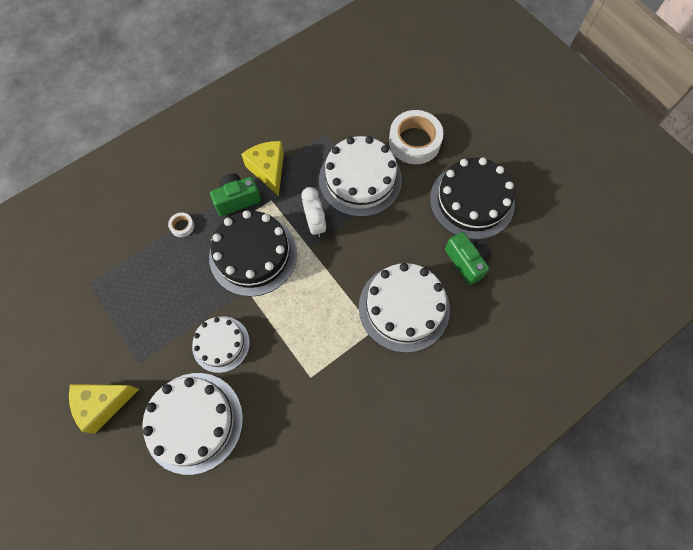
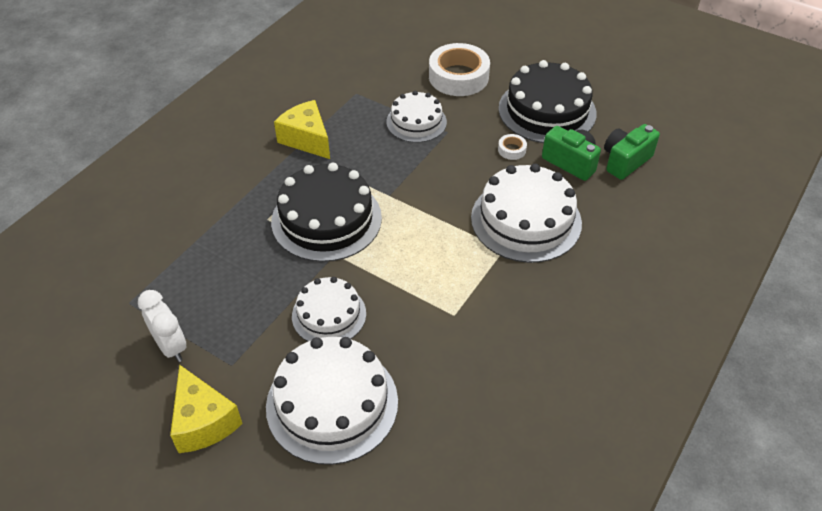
camera: 20 degrees left, 20 degrees down
yellow cheese [69,384,139,434] -> yellow cheese turned 75 degrees counterclockwise [170,364,243,453]
white tape [168,213,194,237] -> white tape moved to [498,134,527,160]
green camera [210,173,261,216] -> green camera moved to [604,124,660,180]
white clock [301,187,326,238] -> white clock moved to [138,290,186,362]
white cake [319,136,402,217] -> white cake [386,91,447,143], size x0.61

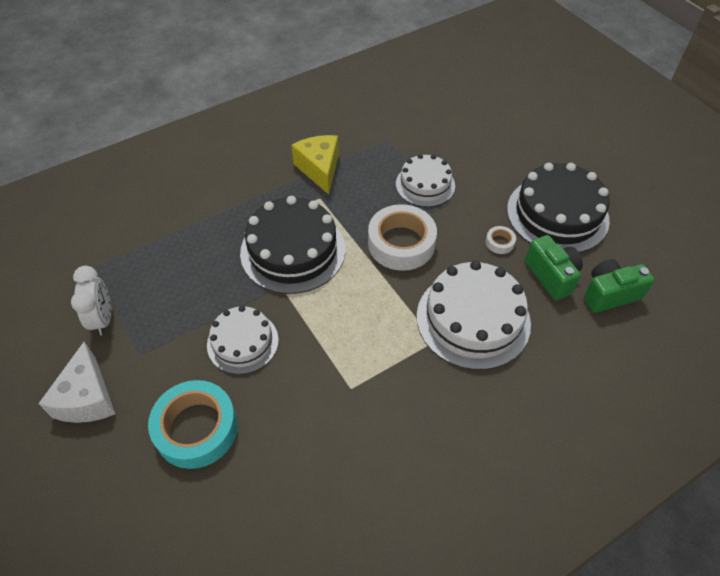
camera: 25 degrees right, 5 degrees up
yellow cheese [170,364,243,453] -> white cheese [38,342,115,423]
white cake [266,337,398,465] -> turquoise tape [148,380,238,469]
white tape [429,43,490,96] -> white tape moved to [368,204,437,271]

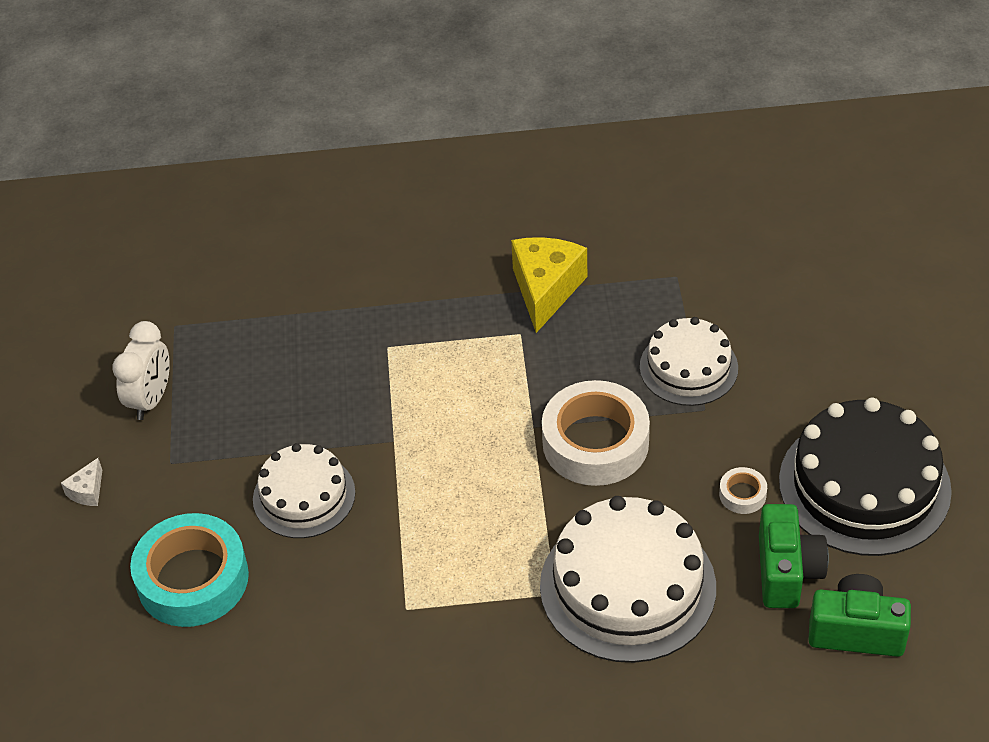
camera: 30 degrees right, 5 degrees down
white cheese [38,342,115,423] -> white cheese [61,458,102,506], size x0.46
black cake [240,196,345,294] -> none

